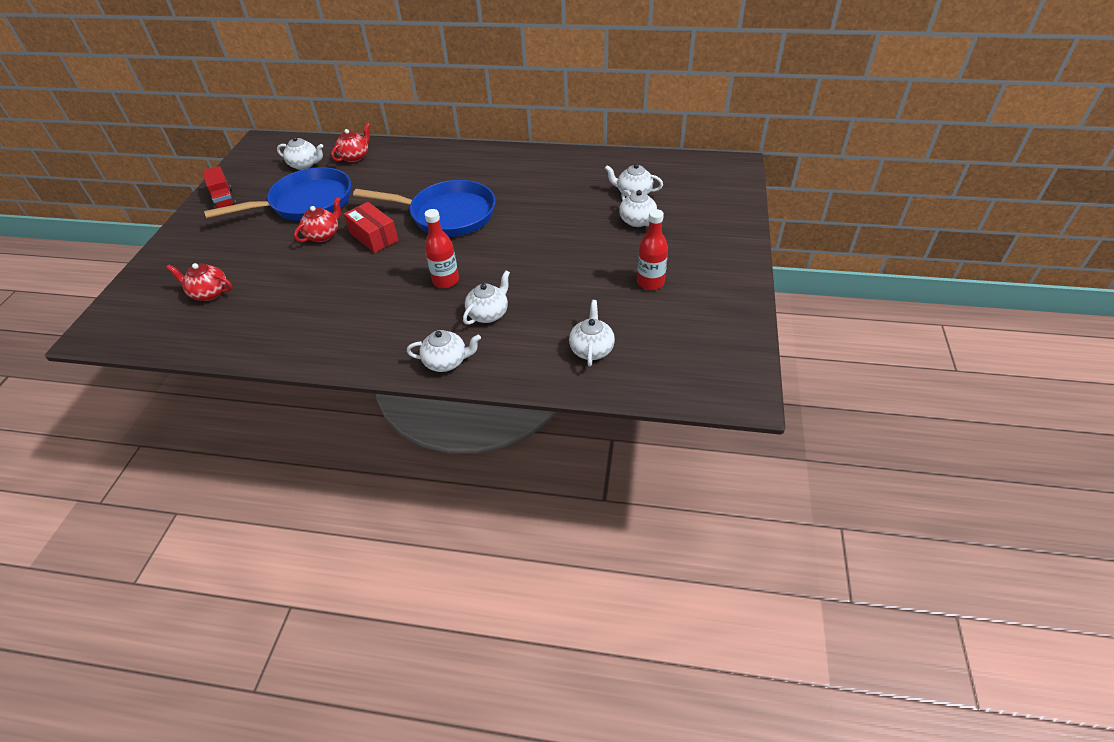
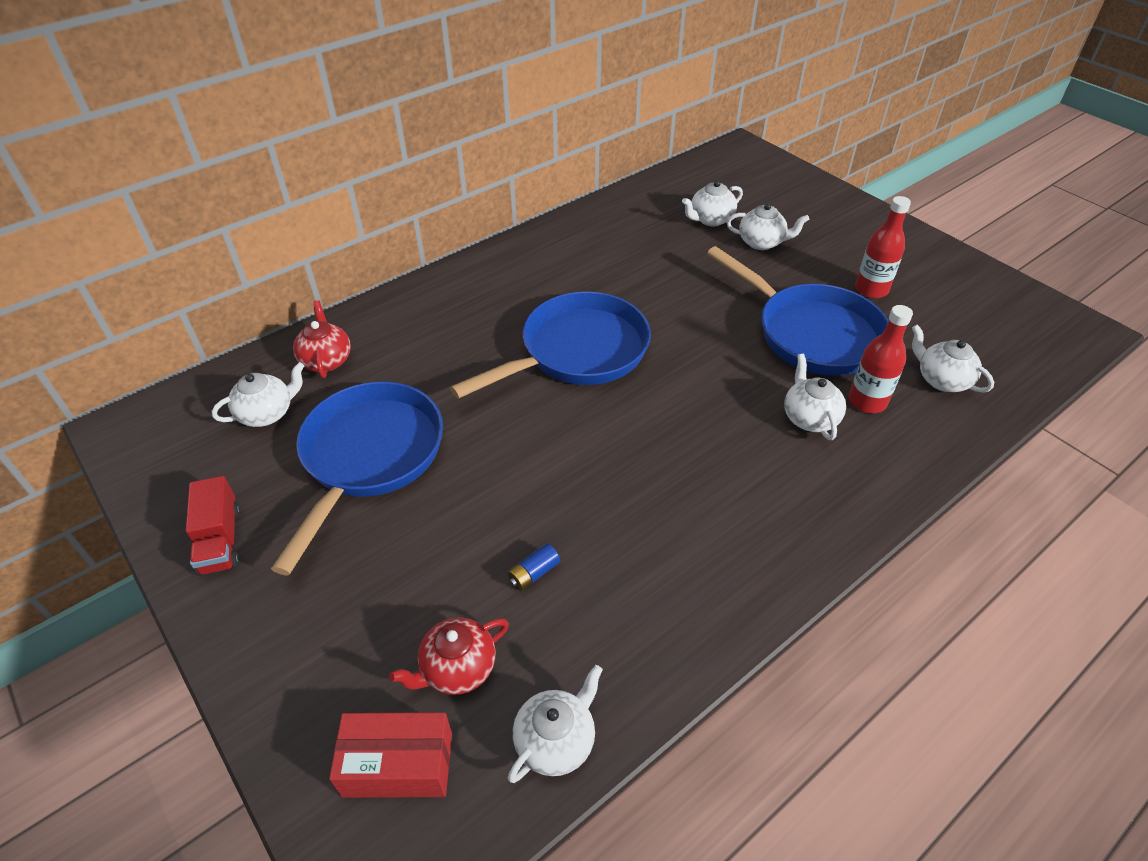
camera: 50 degrees left, 0 degrees up
red truck [202,166,237,209] -> red truck turned 60 degrees clockwise [186,476,241,576]
red teapot [294,197,341,242] -> none
red box [344,202,399,253] -> red box moved to [329,712,452,798]
white teapot [407,330,481,372] -> white teapot moved to [508,665,603,783]
red bottle [425,209,459,288] -> red bottle moved to [848,305,913,413]
none -> blue battery [507,543,560,591]
none -> blue pan [707,246,888,376]

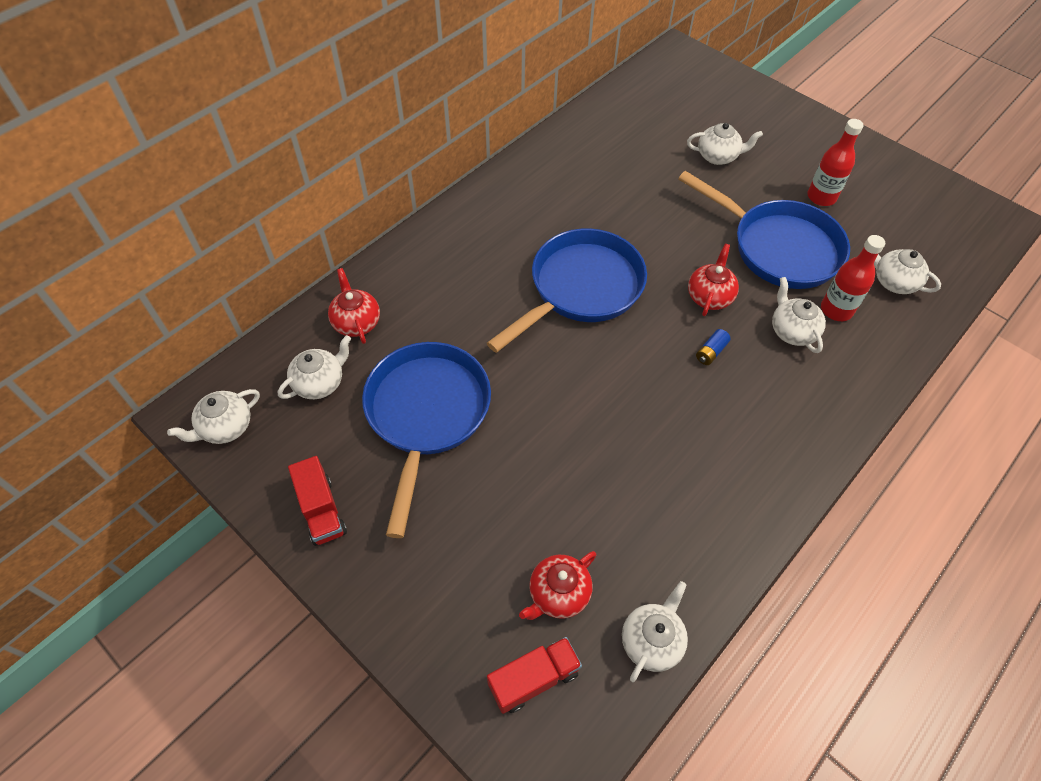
camera: 10 degrees left, 10 degrees up
red box [329,712,452,798] -> red truck [487,637,582,714]
blue battery [507,543,560,591] -> blue battery moved to [696,329,731,365]
white teapot [682,180,743,226] -> white teapot moved to [167,389,260,444]
none -> red teapot [688,244,739,316]

